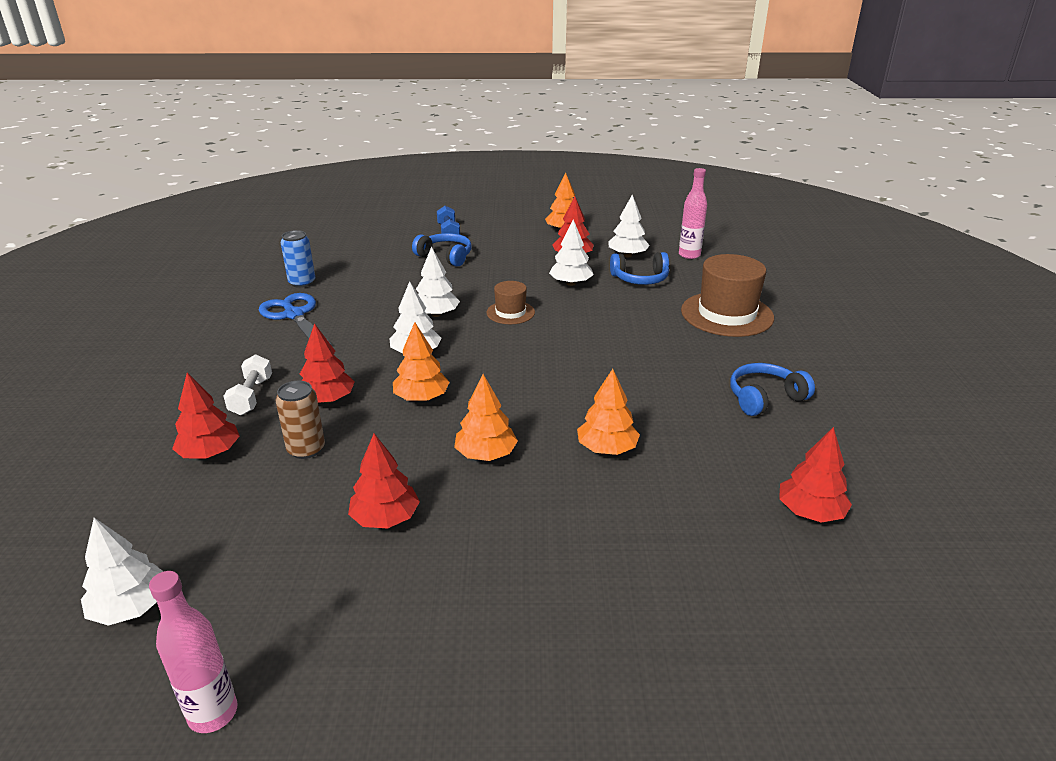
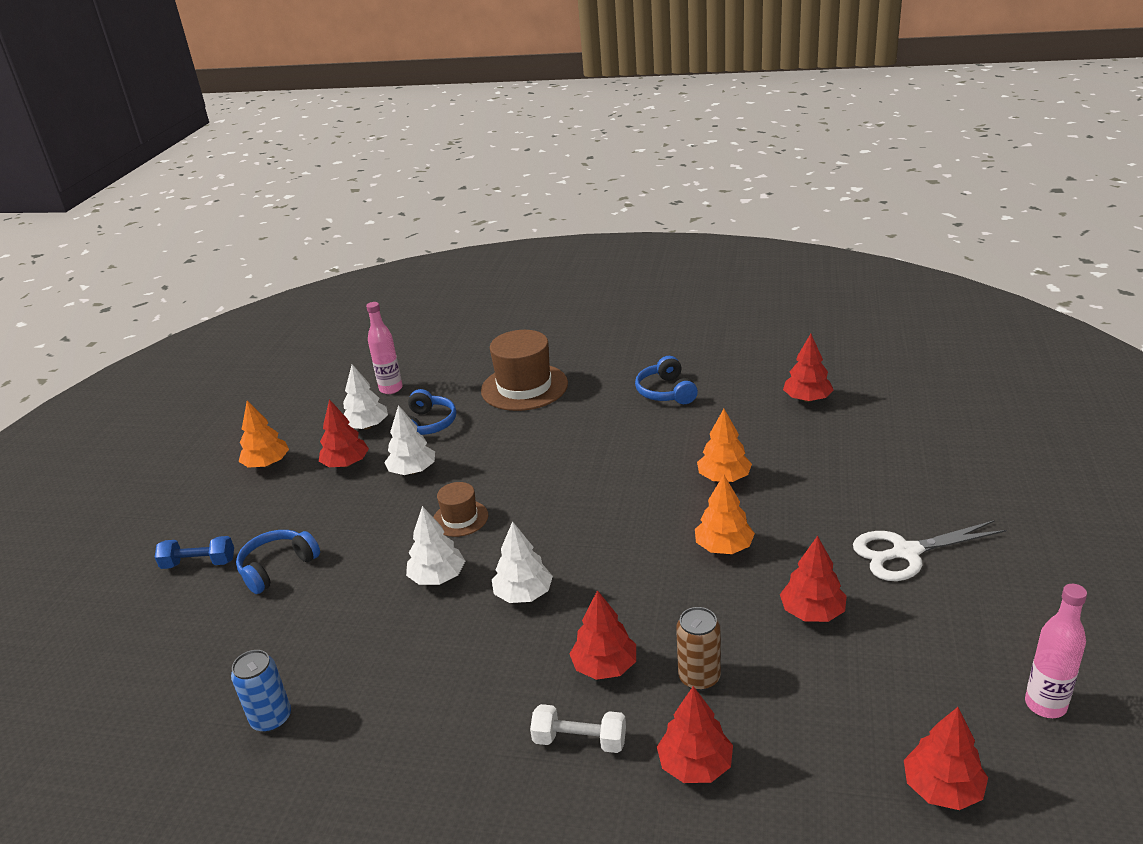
camera: 75 degrees left, 0 degrees up
white tree [81,518,163,626] -> red tree [904,707,988,810]
blue scissors [259,293,333,346] -> none
orange tree [393,322,450,402] -> none
none -> white scissors [853,520,1006,581]

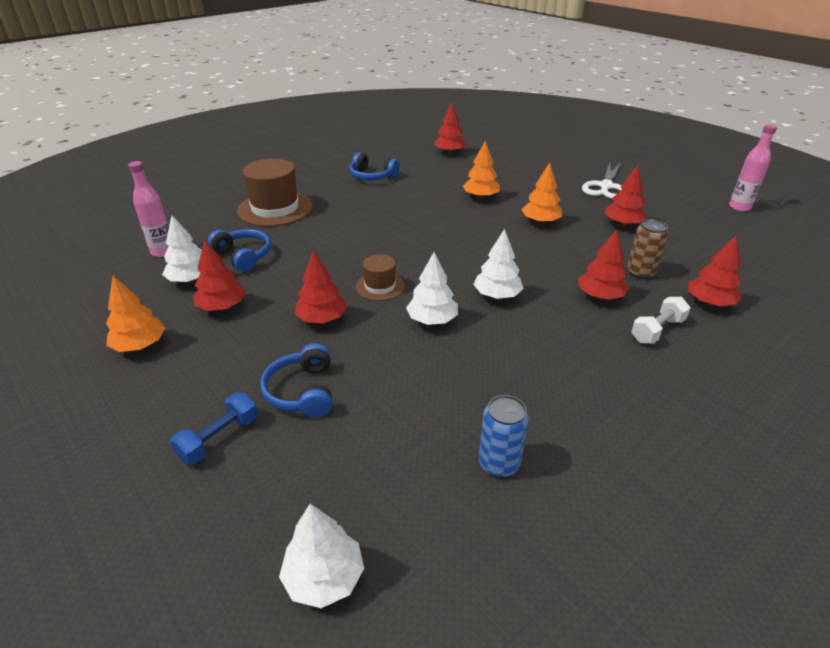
camera: 55 degrees left, 5 degrees up
white tree [384,405,435,475] -> white tree moved to [279,504,364,608]
red tree [904,707,988,810] -> red tree moved to [294,250,347,323]

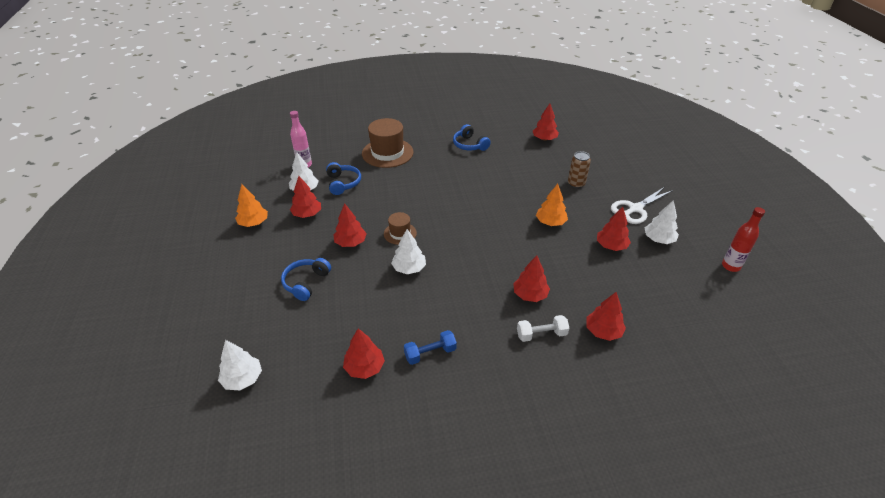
camera: 30 degrees right, 5 degrees up
blue dumbbell [170,393,258,465] -> blue dumbbell moved to [404,330,457,365]
orange tree [463,141,500,199] -> none
white tree [473,229,524,299] -> white tree moved to [645,200,679,244]
blue can [479,395,529,477] -> red tree [343,328,385,379]
brown can [627,219,668,279] -> brown can moved to [568,151,591,188]
pink bottle [729,124,777,211] -> red bottle [722,207,765,272]

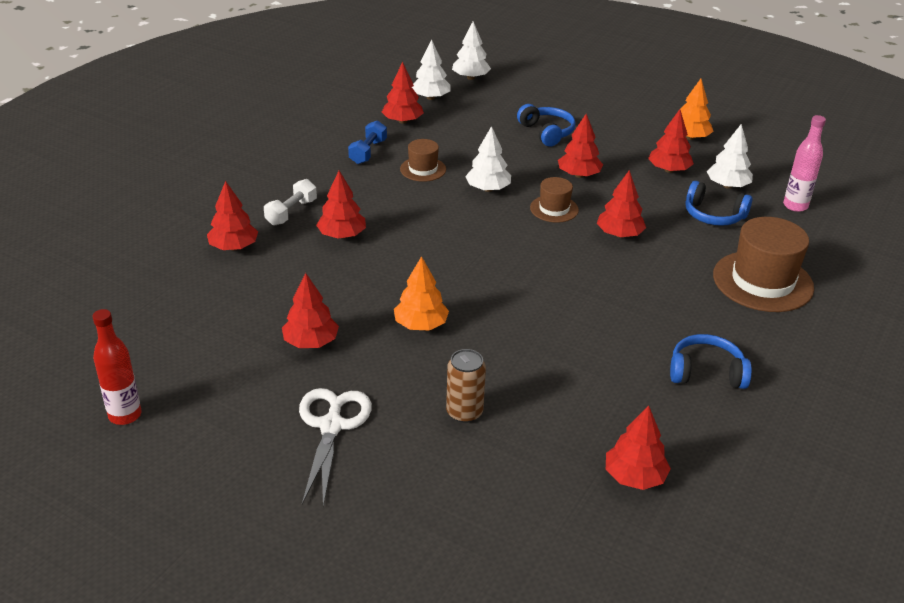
camera: 130 degrees right, 5 degrees down
white tree [645,200,679,244] -> white tree moved to [412,40,450,100]
none -> brown hat [400,139,446,182]
none -> red tree [597,170,646,238]

